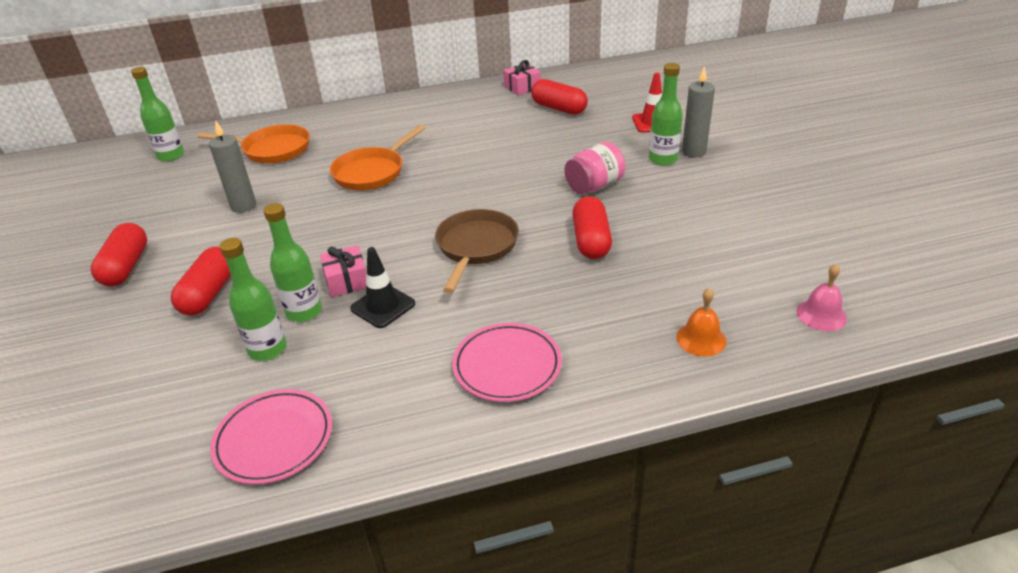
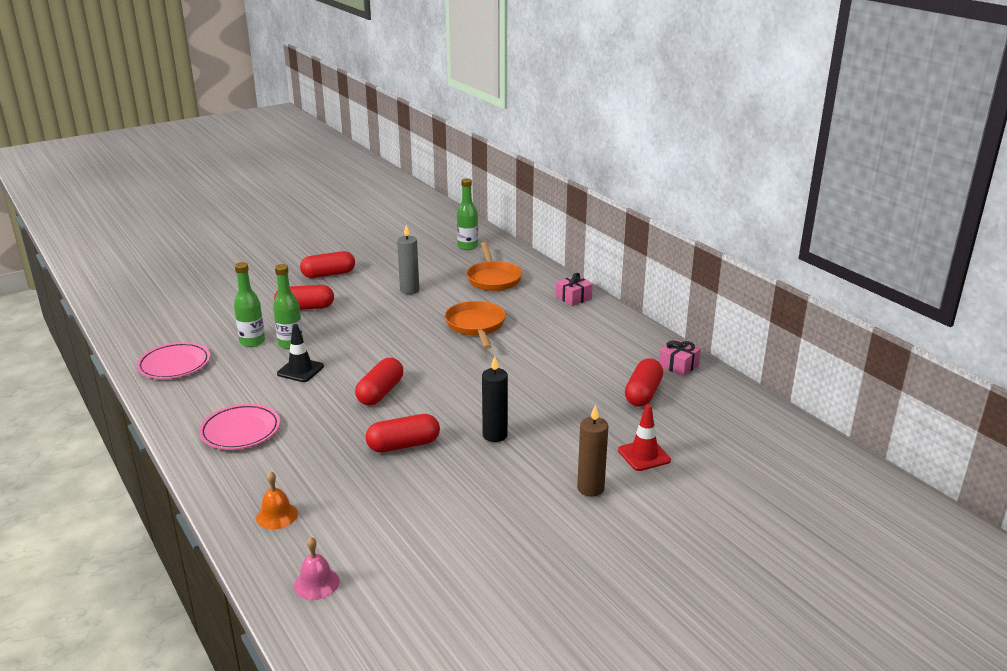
camera: 70 degrees right, 10 degrees down
pink gift [320,245,366,297] -> pink gift moved to [556,273,593,306]
orange pan [330,125,426,190] -> orange pan turned 60 degrees clockwise [445,301,506,349]
brown pan [435,209,519,293] -> red capsule [355,358,403,405]
pink jar [564,142,625,194] -> black candle [482,356,508,442]
green bottle [649,63,683,166] -> none
grey candle [682,66,715,157] -> brown candle [577,404,608,497]

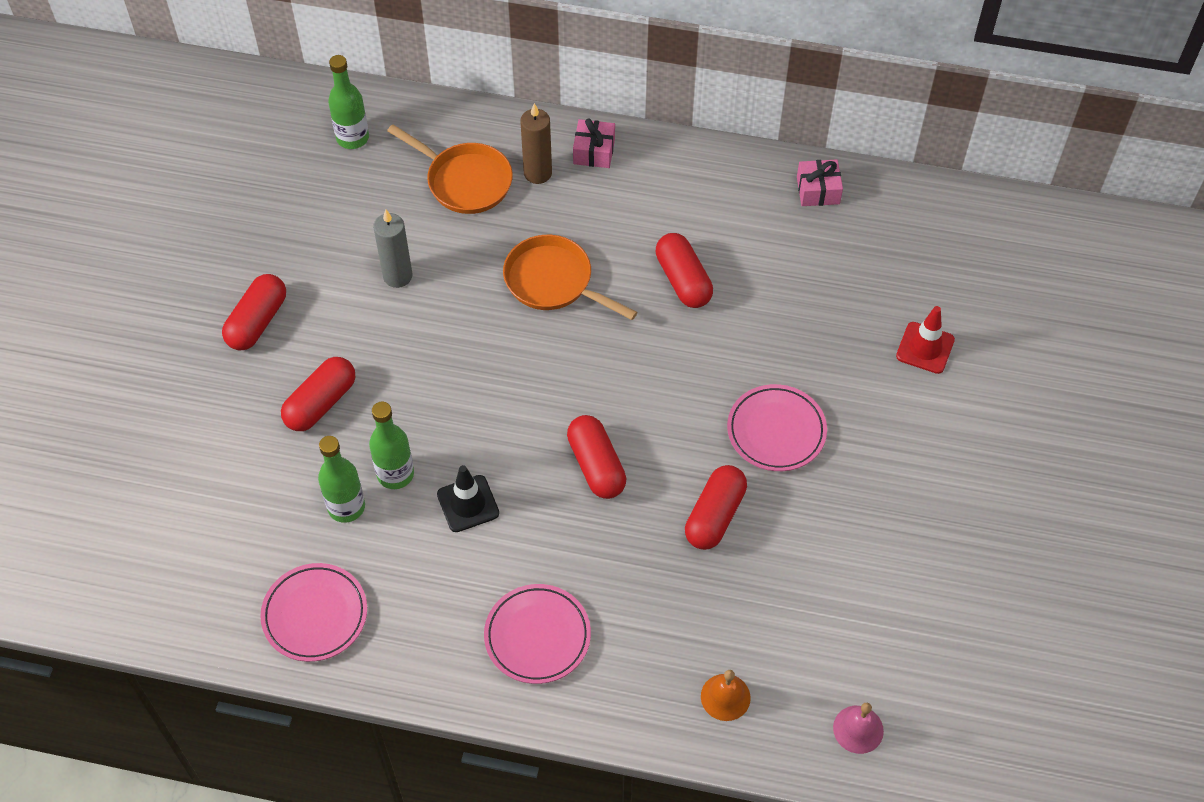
camera: 45 degrees left, 30 degrees up
black candle [482,356,508,442] -> pink plate [727,384,827,471]
brown candle [577,404,608,497] -> brown candle moved to [520,103,552,184]
red capsule [625,358,663,407] -> red capsule moved to [656,233,713,308]

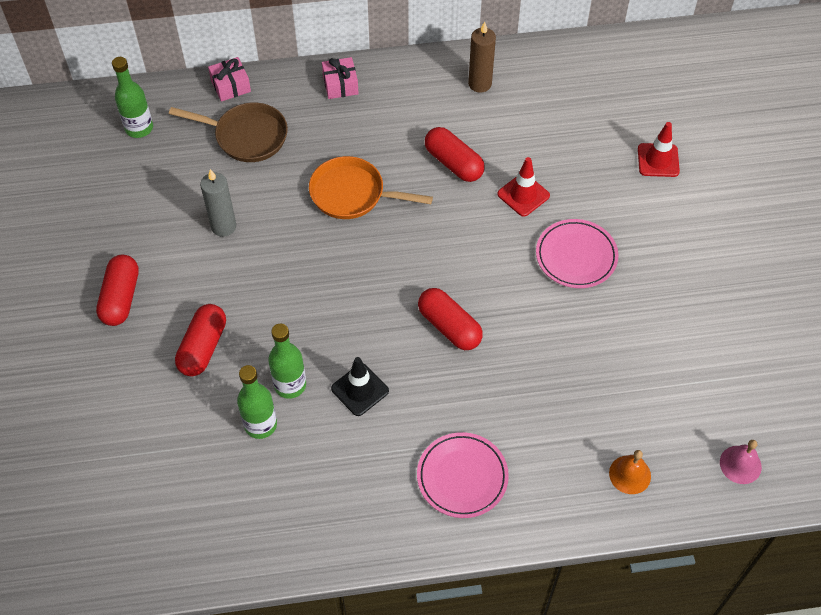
camera: 20 degrees left, 0 degrees up
pink plate [260,563,367,662] -> none
orange pan [387,124,513,214] -> brown pan [169,103,288,162]
brown candle [520,103,552,184] -> brown candle moved to [468,22,496,93]
red capsule [685,465,747,550] -> none
pink gift [797,159,843,206] -> pink gift moved to [208,57,251,102]
none -> red traffic cone [497,157,550,217]

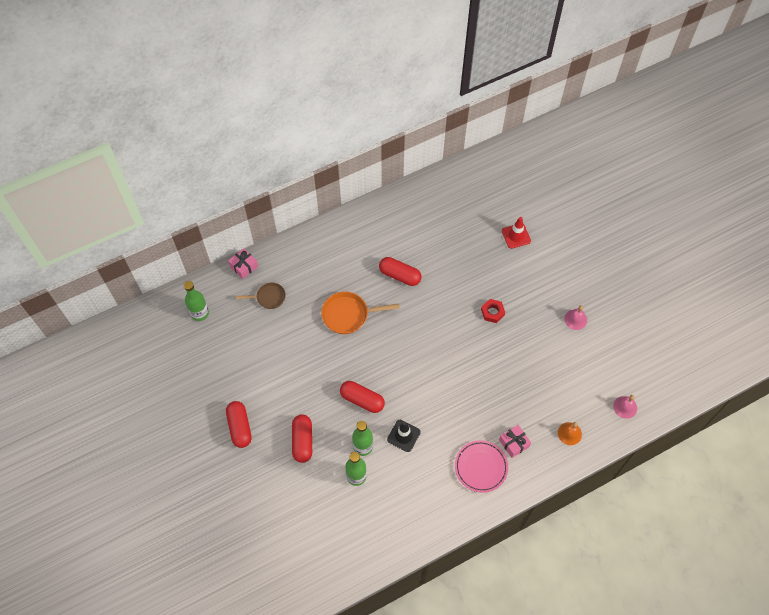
camera: 20 degrees left, 5 degrees up
brown pan [169,103,288,162] -> brown pan [236,283,286,309], size x0.64
grey candle [200,169,236,237] -> none
pink gift [322,57,359,99] -> pink gift moved to [499,425,531,458]
red capsule [418,288,483,350] -> red capsule moved to [340,381,385,413]
brown candle [468,22,496,93] -> none
red traffic cone [497,157,550,217] -> none
pink plate [536,219,618,288] -> red nut [481,299,505,323]
none -> pink bell [564,305,587,330]

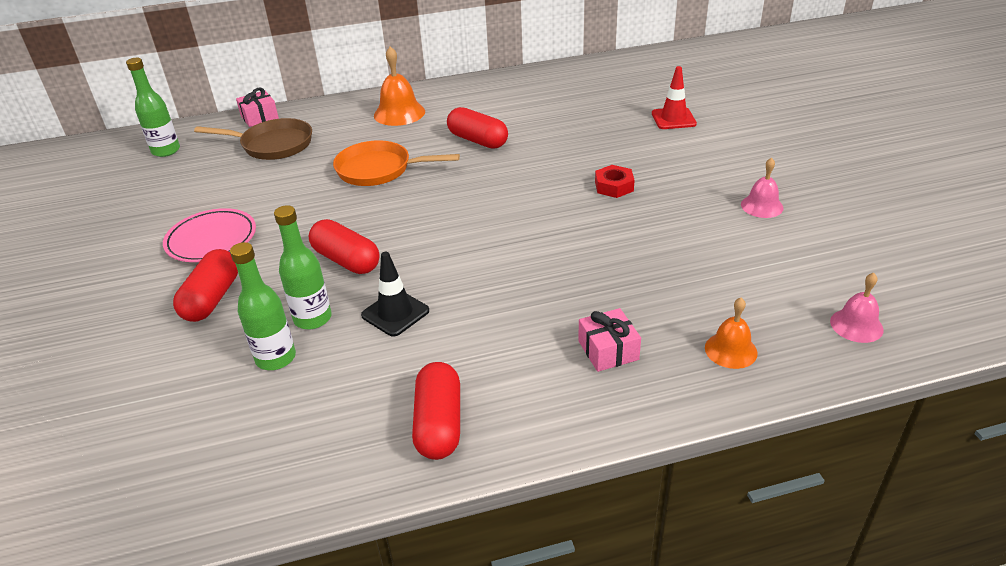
camera: 15 degrees right, 25 degrees down
red capsule [226,401,252,448] -> red capsule moved to [412,362,460,460]
brown pan [236,283,286,309] -> brown pan [194,118,312,160], size x1.57
pink plate [455,440,508,493] -> pink plate moved to [163,208,256,262]
none -> orange bell [374,46,425,126]

